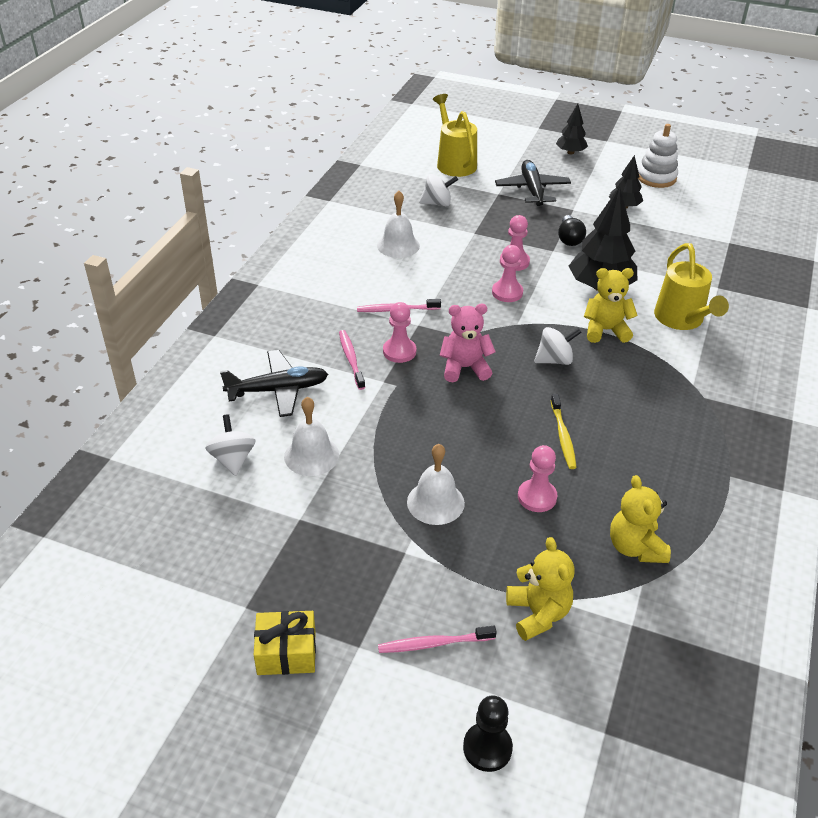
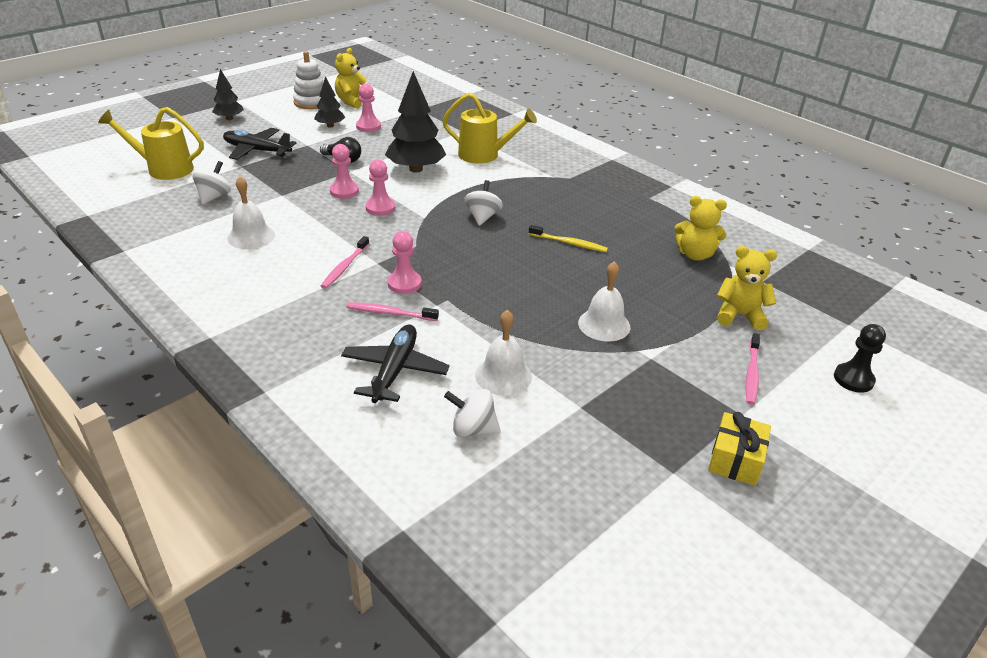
camera: 65 degrees left, 5 degrees down
pink teddy bear [440,304,495,382] -> none
pink pawn [518,445,557,512] -> pink pawn moved to [356,84,381,132]
yellow teddy bear [584,268,638,343] -> yellow teddy bear moved to [335,48,367,109]

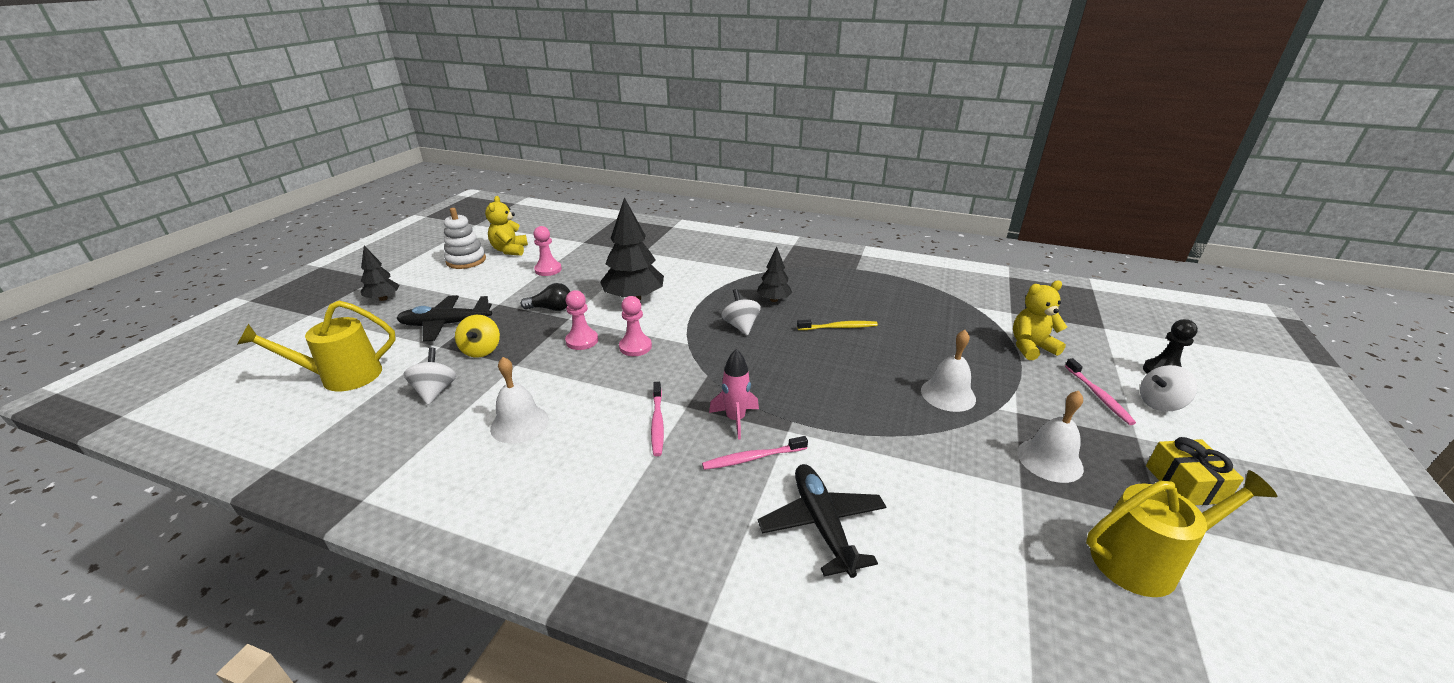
camera: 25 degrees left, 5 degrees down
black tree [314,76,345,127] -> black tree moved to [757,246,792,302]
pink pawn [388,231,422,294] -> pink rocket [709,349,759,440]
yellow watering can [442,93,537,164] -> yellow watering can moved to [1086,470,1278,597]
white spinning top [444,389,501,437] -> white spinning top moved to [1140,365,1197,411]
white bell [475,310,532,396] -> white bell moved to [1017,391,1084,483]
yellow teddy bear [674,196,727,261] -> none
none -> yellow spinning top [455,315,500,358]

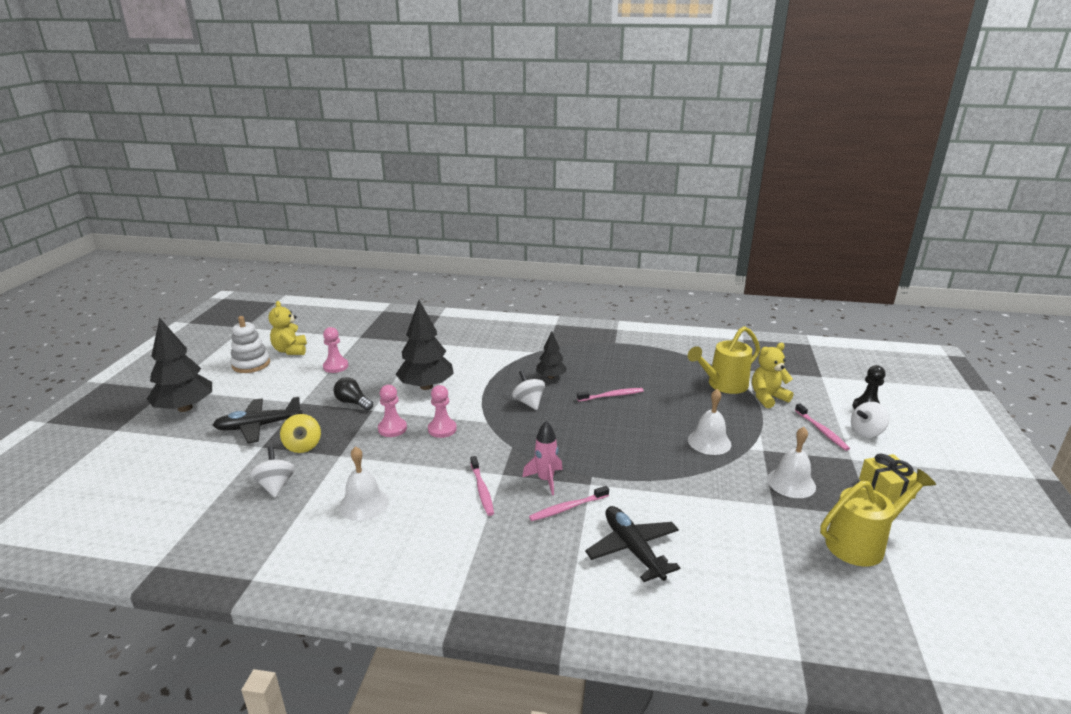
camera: 10 degrees left, 5 degrees down
yellow watering can [237,300,396,391] -> yellow watering can moved to [688,326,760,394]
black tree [361,246,399,301] -> black tree [147,317,212,412], size x1.80
black light bulb [521,283,570,311] -> black light bulb turned 135 degrees counterclockwise [333,377,373,410]
yellow toothbrush [797,320,878,330] -> pink toothbrush [577,388,644,402]

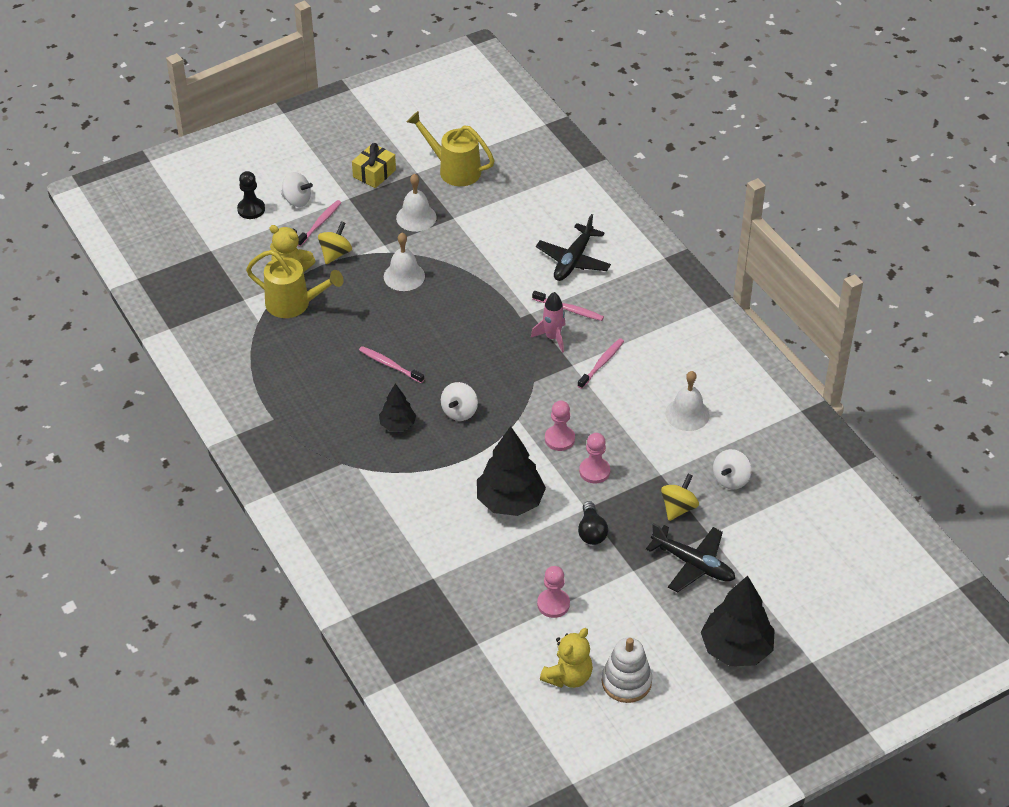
camera: 130 degrees left, 20 degrees up
none -> yellow spinning top [318,221,352,264]

